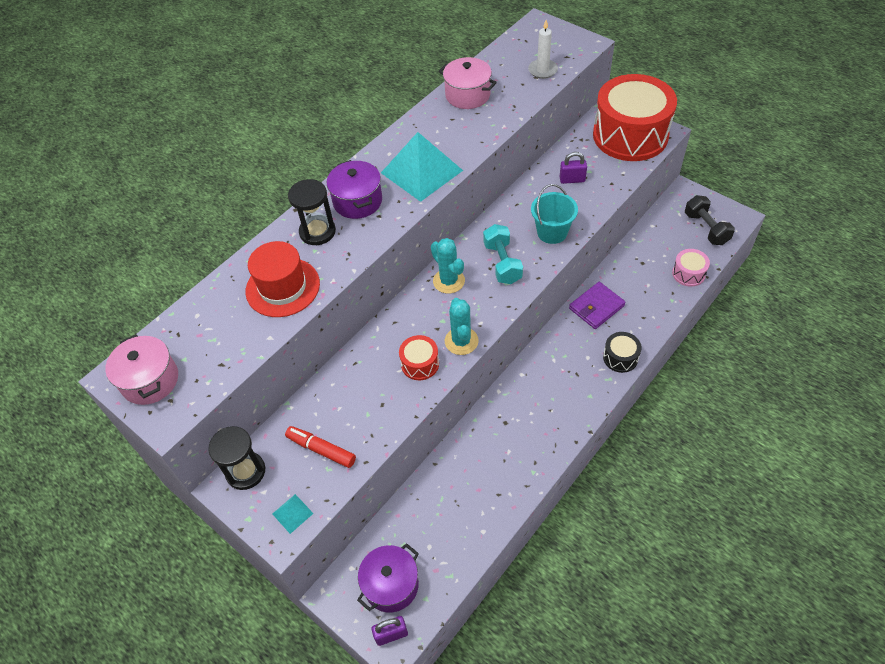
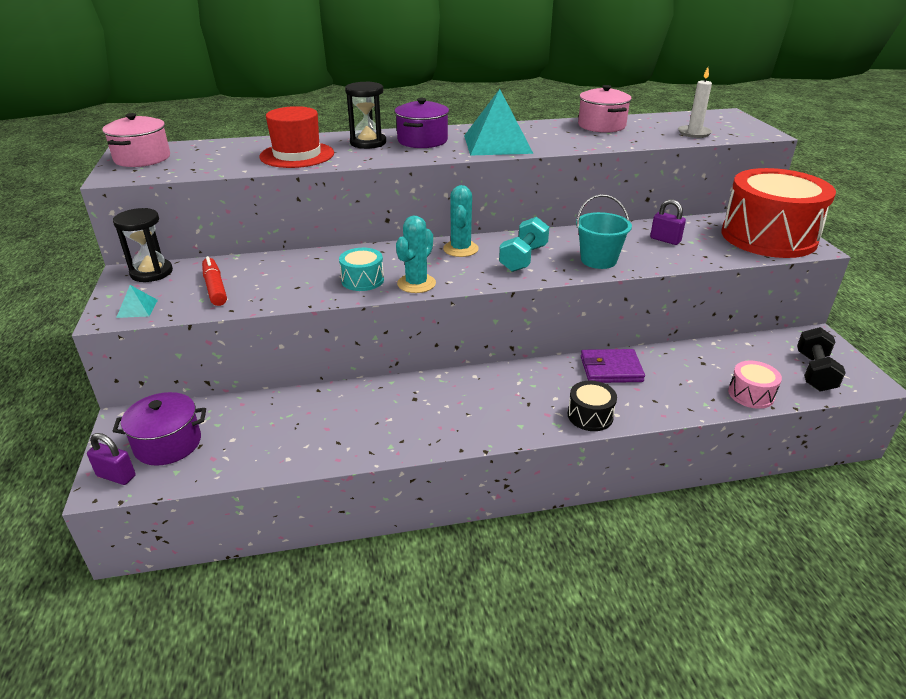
camera: 35 degrees right, 20 degrees down
red drum [399,335,439,380] -> turquoise drum [339,248,384,291]

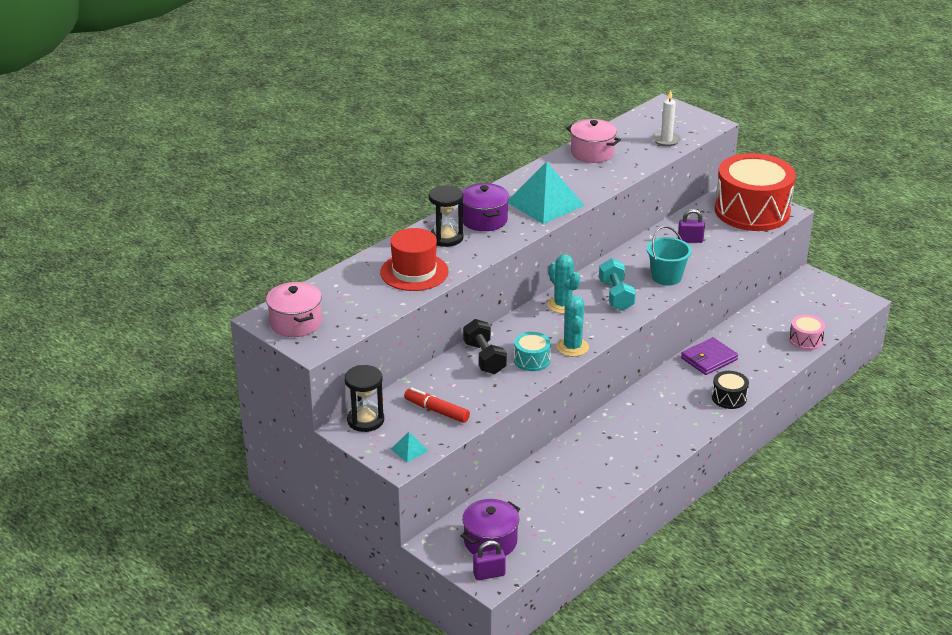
camera: 35 degrees left, 0 degrees up
black dumbbell [797,327,846,391] -> black dumbbell moved to [463,319,507,374]

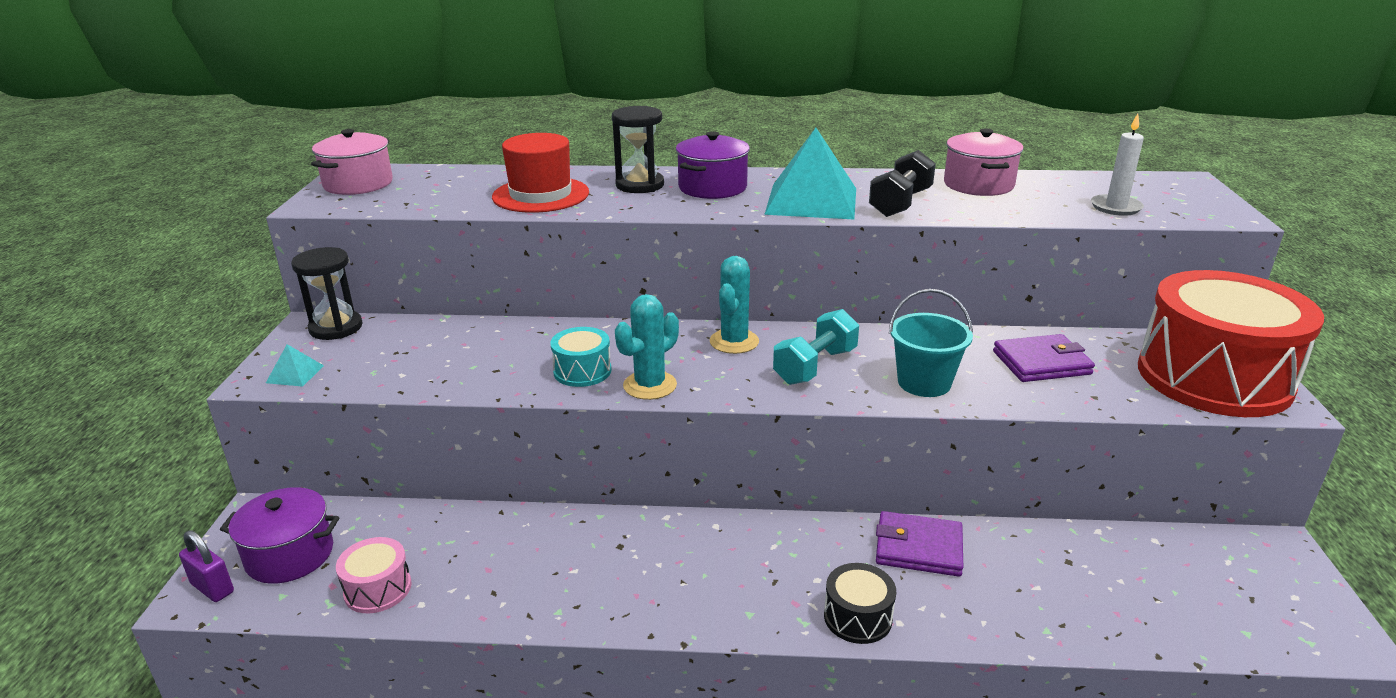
camera: 50 degrees right, 5 degrees down
red marker [404,388,470,423] -> none
black dumbbell [463,319,507,374] -> black dumbbell moved to [869,150,936,217]
purple padlock [678,209,705,243] -> purple wallet [993,334,1095,382]
pink drum [789,314,825,350] -> pink drum moved to [336,537,412,613]

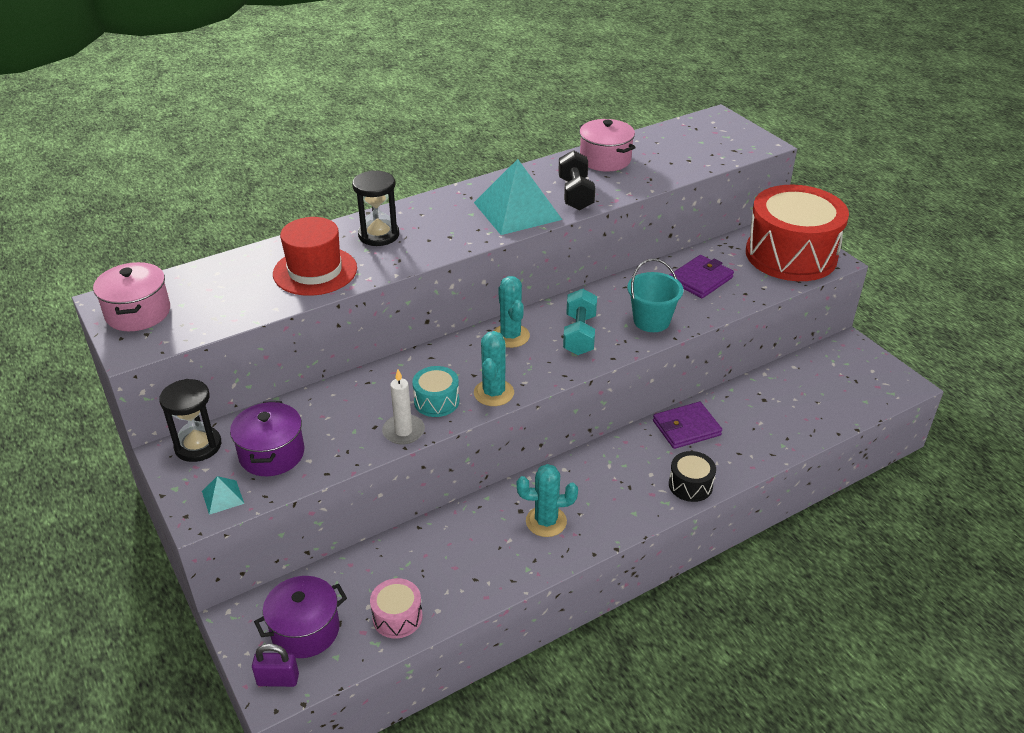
camera: 35 degrees left, 10 degrees up
purple pot [676,131,750,199] -> purple pot moved to [230,401,304,476]
white candle [1091,114,1144,216] -> white candle moved to [382,370,425,445]
none -> turquoise cactus [517,464,578,537]

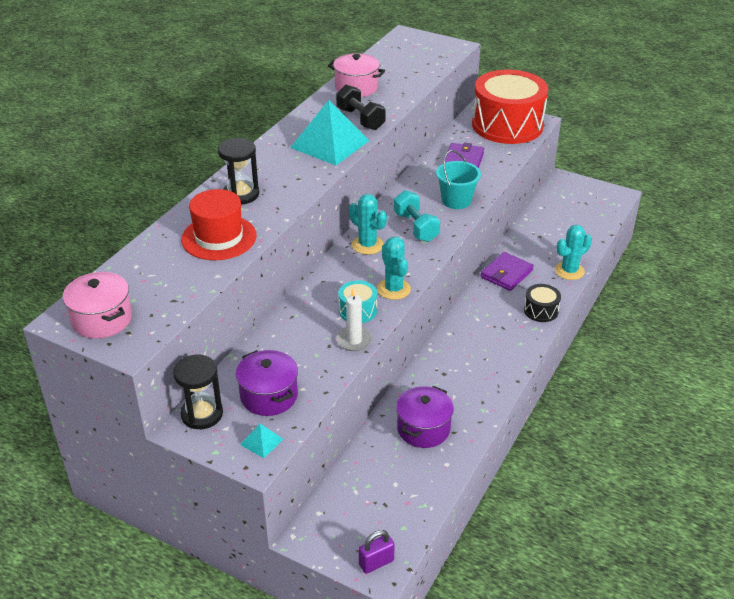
camera: 30 degrees left, 0 degrees up
purple pot [254,576,347,658] -> purple pot moved to [396,386,454,448]
pink drum [370,578,423,638] -> none
turquoise cactus [517,464,578,537] -> turquoise cactus moved to [555,225,592,280]

